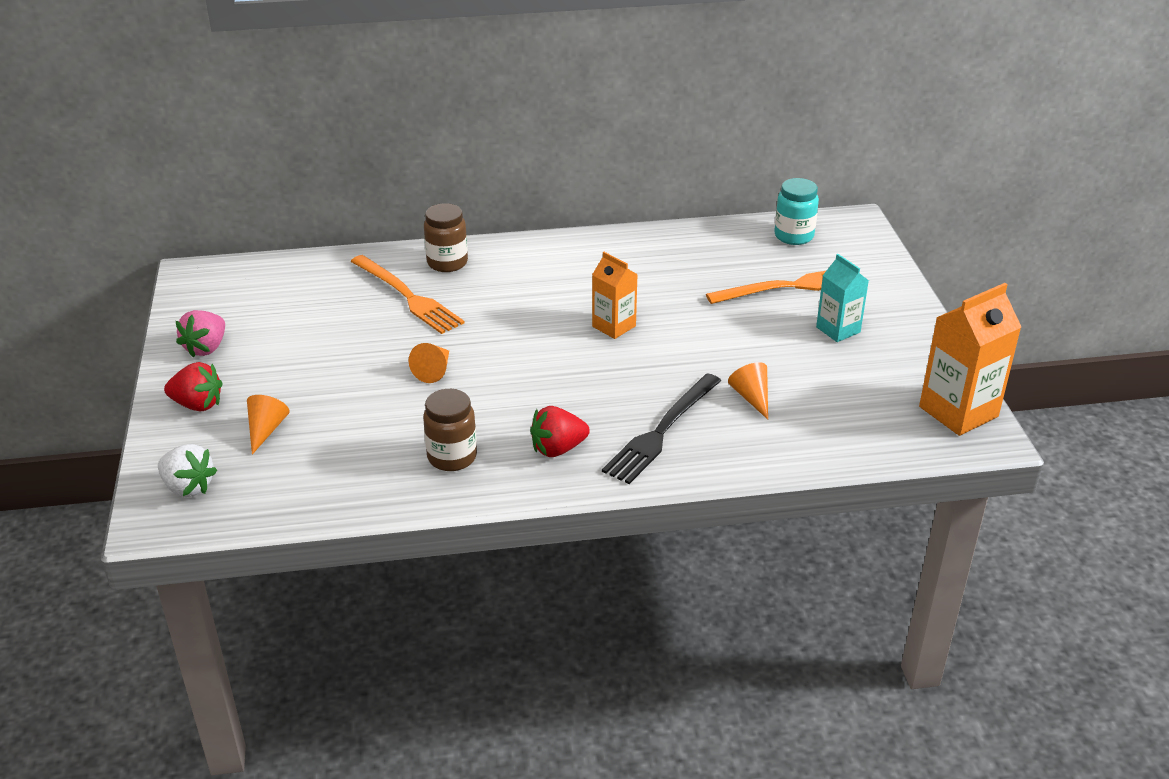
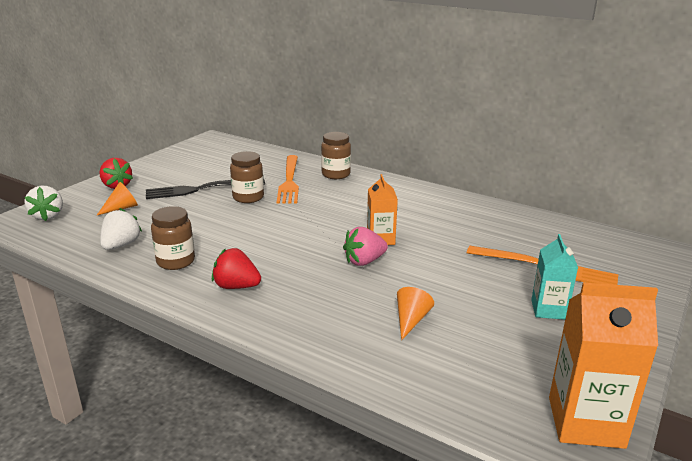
camera: 40 degrees right, 10 degrees down
pink strawberry [176,310,225,358] -> pink strawberry moved to [343,227,388,266]
orange cone [409,343,449,383] -> none
black fork [602,373,721,484] -> black fork moved to [146,178,265,199]
turquoise jar [774,178,819,245] -> none
none -> white strawberry [100,208,142,250]
none -> brown jar [230,151,264,203]

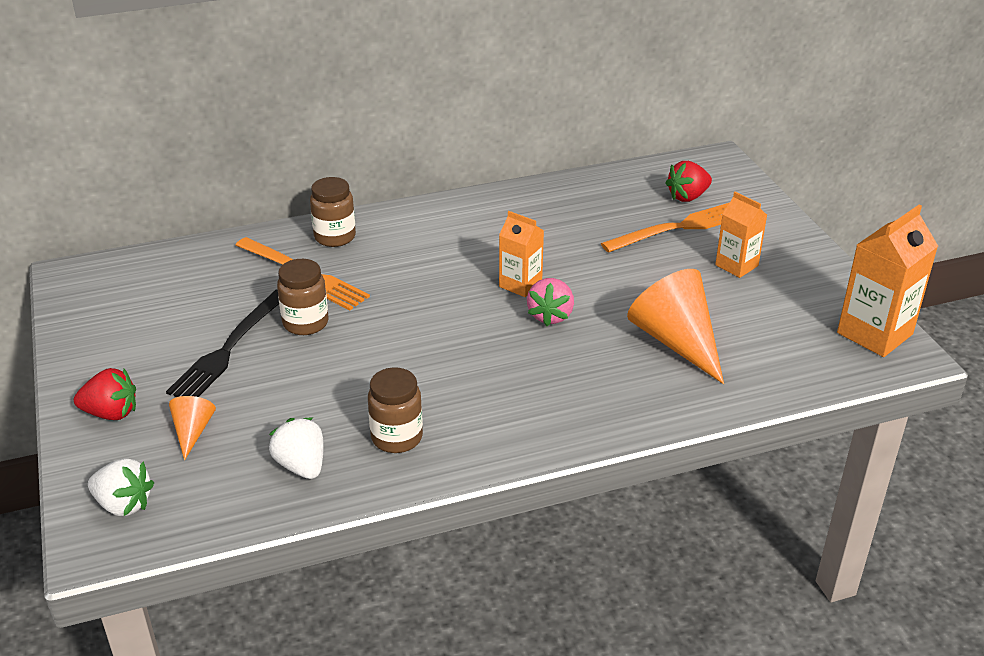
camera: 50 degrees left, 10 degrees up
red strawberry [212,248,261,289] -> red strawberry moved to [665,161,712,202]
orange cone [397,287,434,340] -> orange cone [627,269,724,384], size x2.03
turquoise carton [531,234,578,320] -> orange carton [715,192,767,278]

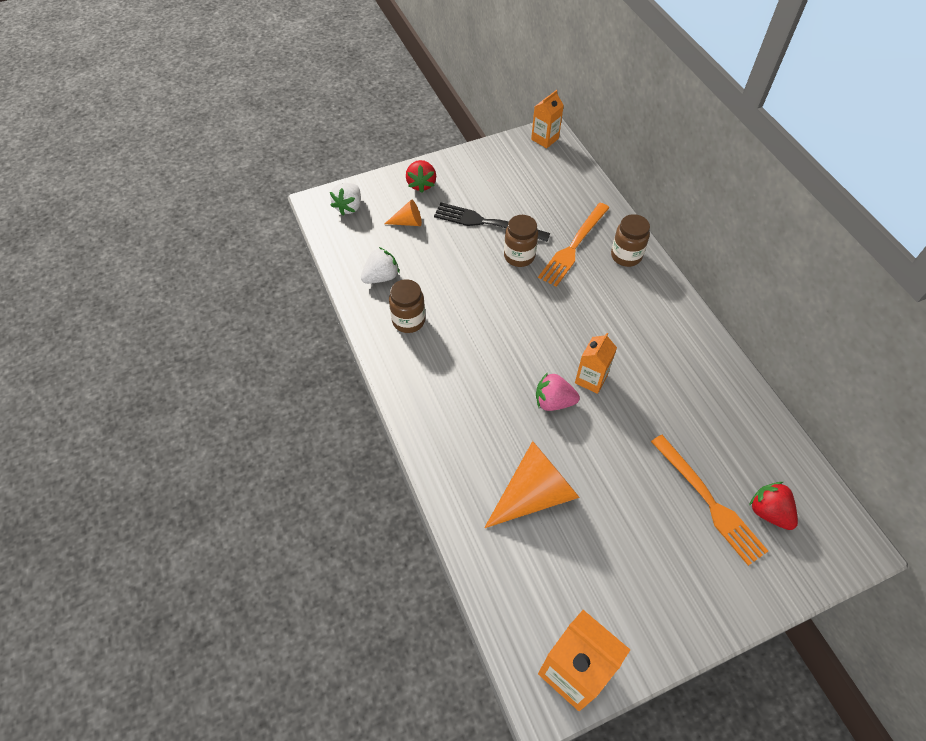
camera: 85 degrees right, 20 degrees up
orange carton [715,192,767,278] -> orange carton moved to [531,90,564,148]

